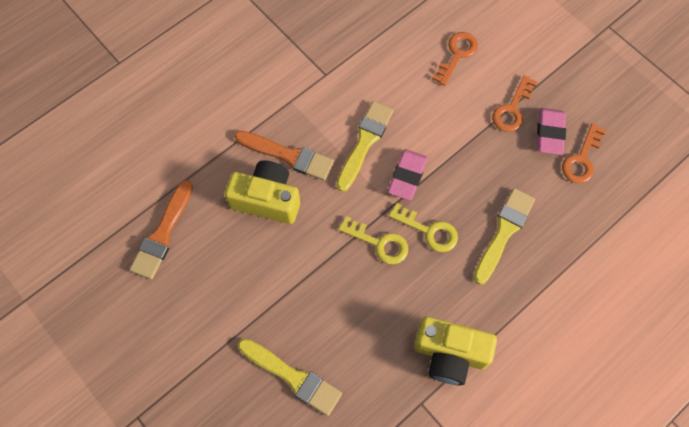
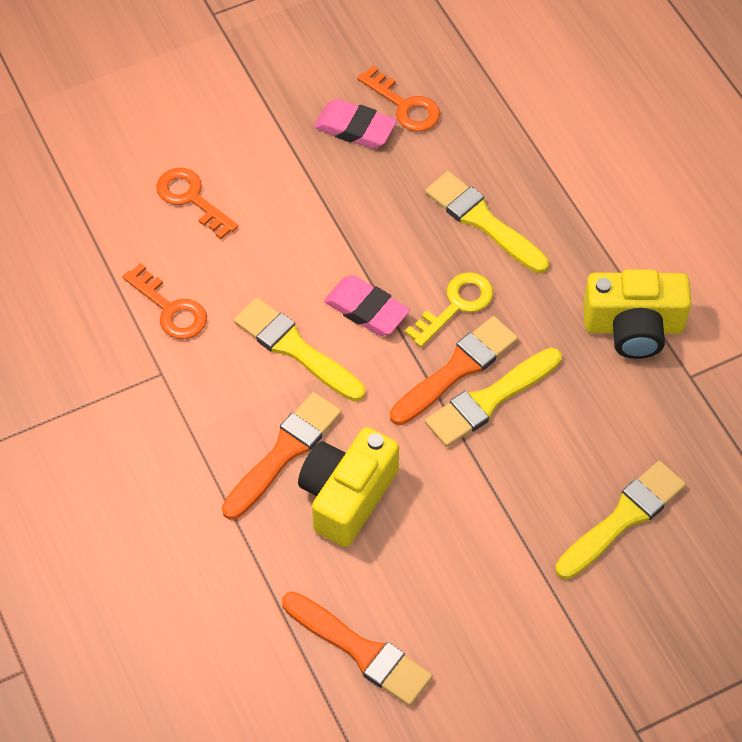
camera: 75 degrees left, 10 degrees down
yellow key [338,216,409,264] -> orange brush [390,316,518,425]
yellow camera [414,317,497,385] -> yellow camera turned 60 degrees clockwise [583,269,691,359]
orange key [492,75,538,132] -> orange key moved to [123,263,207,339]
none -> yellow brush [425,348,562,447]

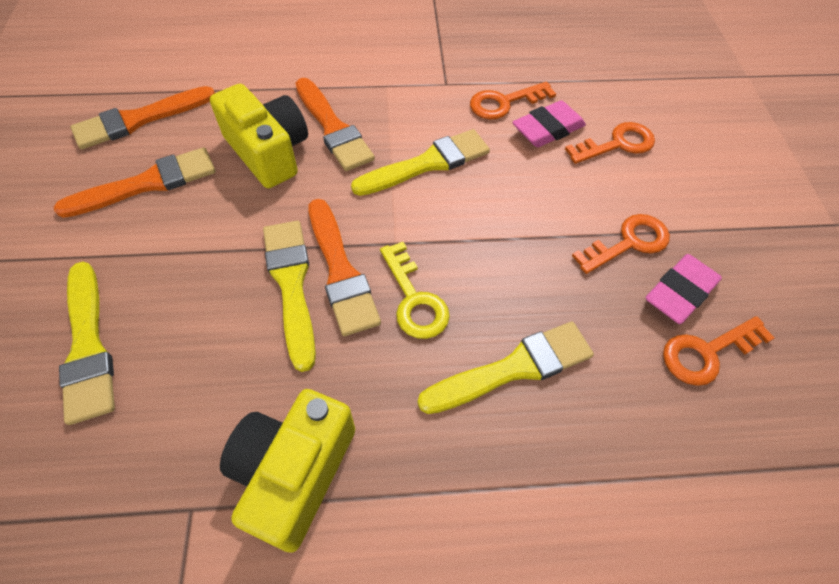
camera: 110 degrees right, 0 degrees up
pink eraser [324,275,410,336] -> pink eraser moved to [512,100,586,147]
none -> orange brush [54,147,216,218]
none -> orange key [572,214,670,274]

